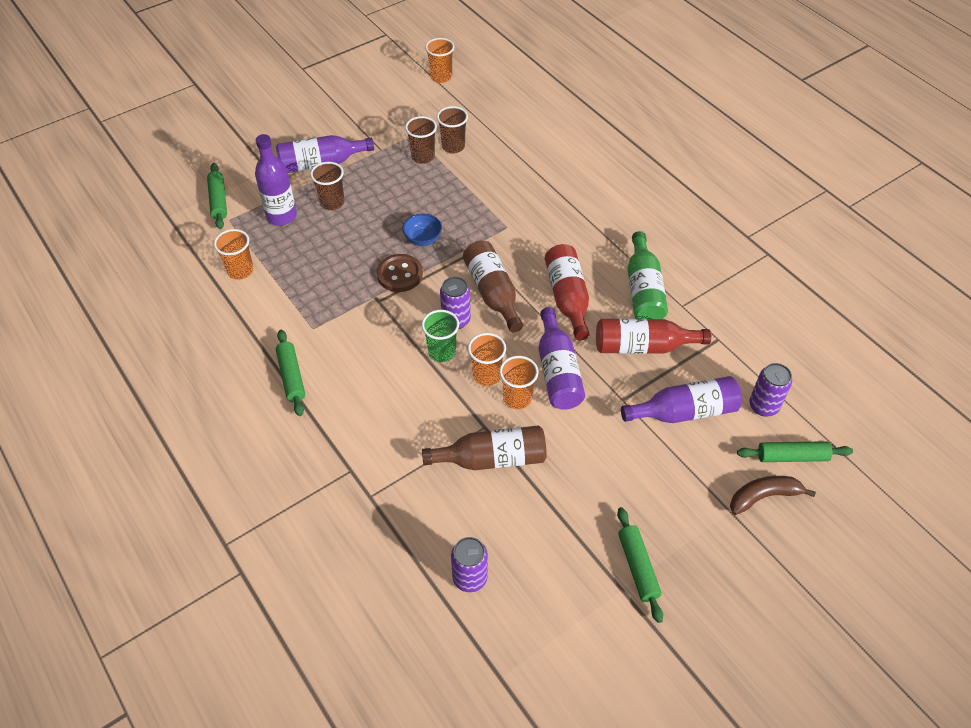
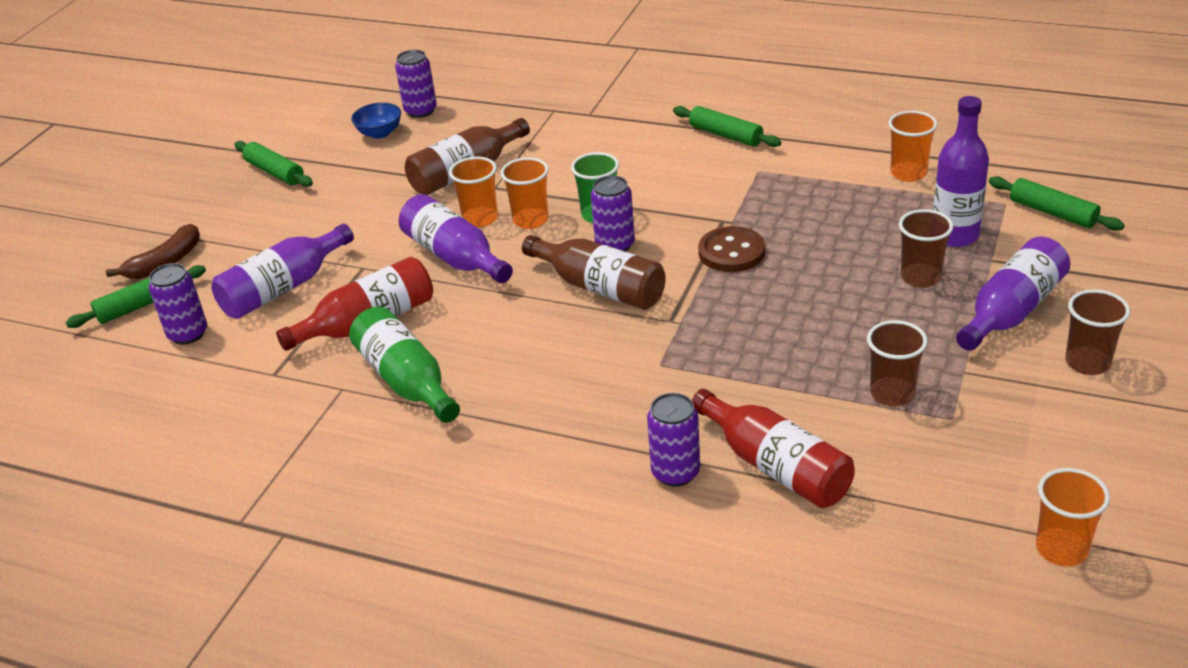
camera: 150 degrees right, 15 degrees down
blue bowl [402,214,442,246] -> blue bowl moved to [351,102,401,139]
brown cup [437,106,468,153] -> brown cup moved to [1065,289,1130,375]
red bottle [545,244,589,340] -> red bottle moved to [692,389,855,508]
none -> purple can [647,393,700,487]

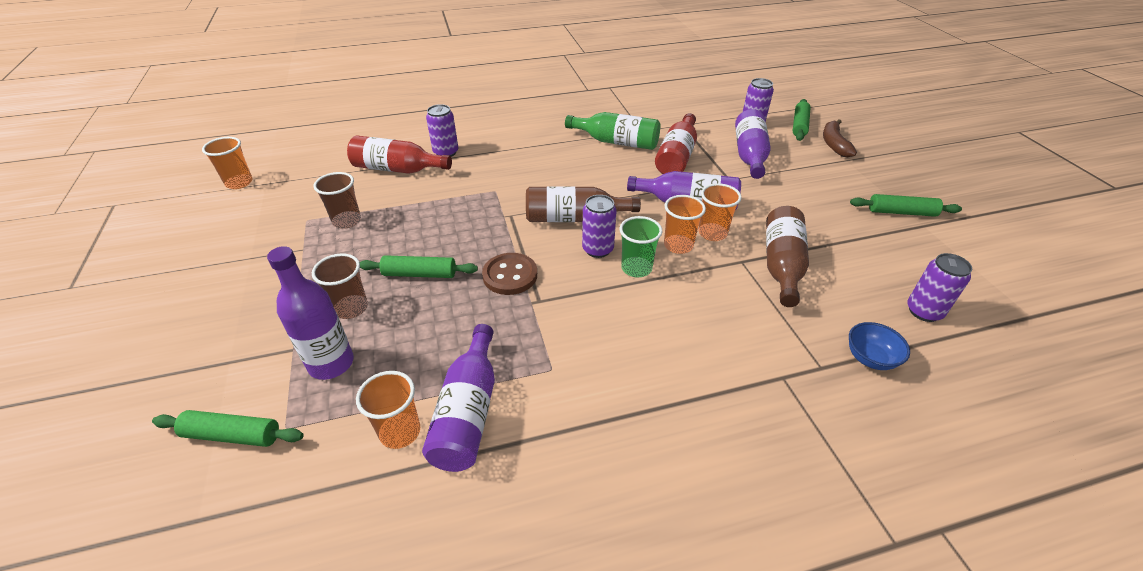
camera: 140 degrees right, 5 degrees up
blue bowl [351,102,401,139] -> blue bowl moved to [849,322,910,370]
green rolling pin [673,106,781,147] -> green rolling pin moved to [360,255,478,278]
purple bottle [956,237,1070,351] -> purple bottle moved to [422,324,495,472]
brown cup [1065,289,1130,375] -> none

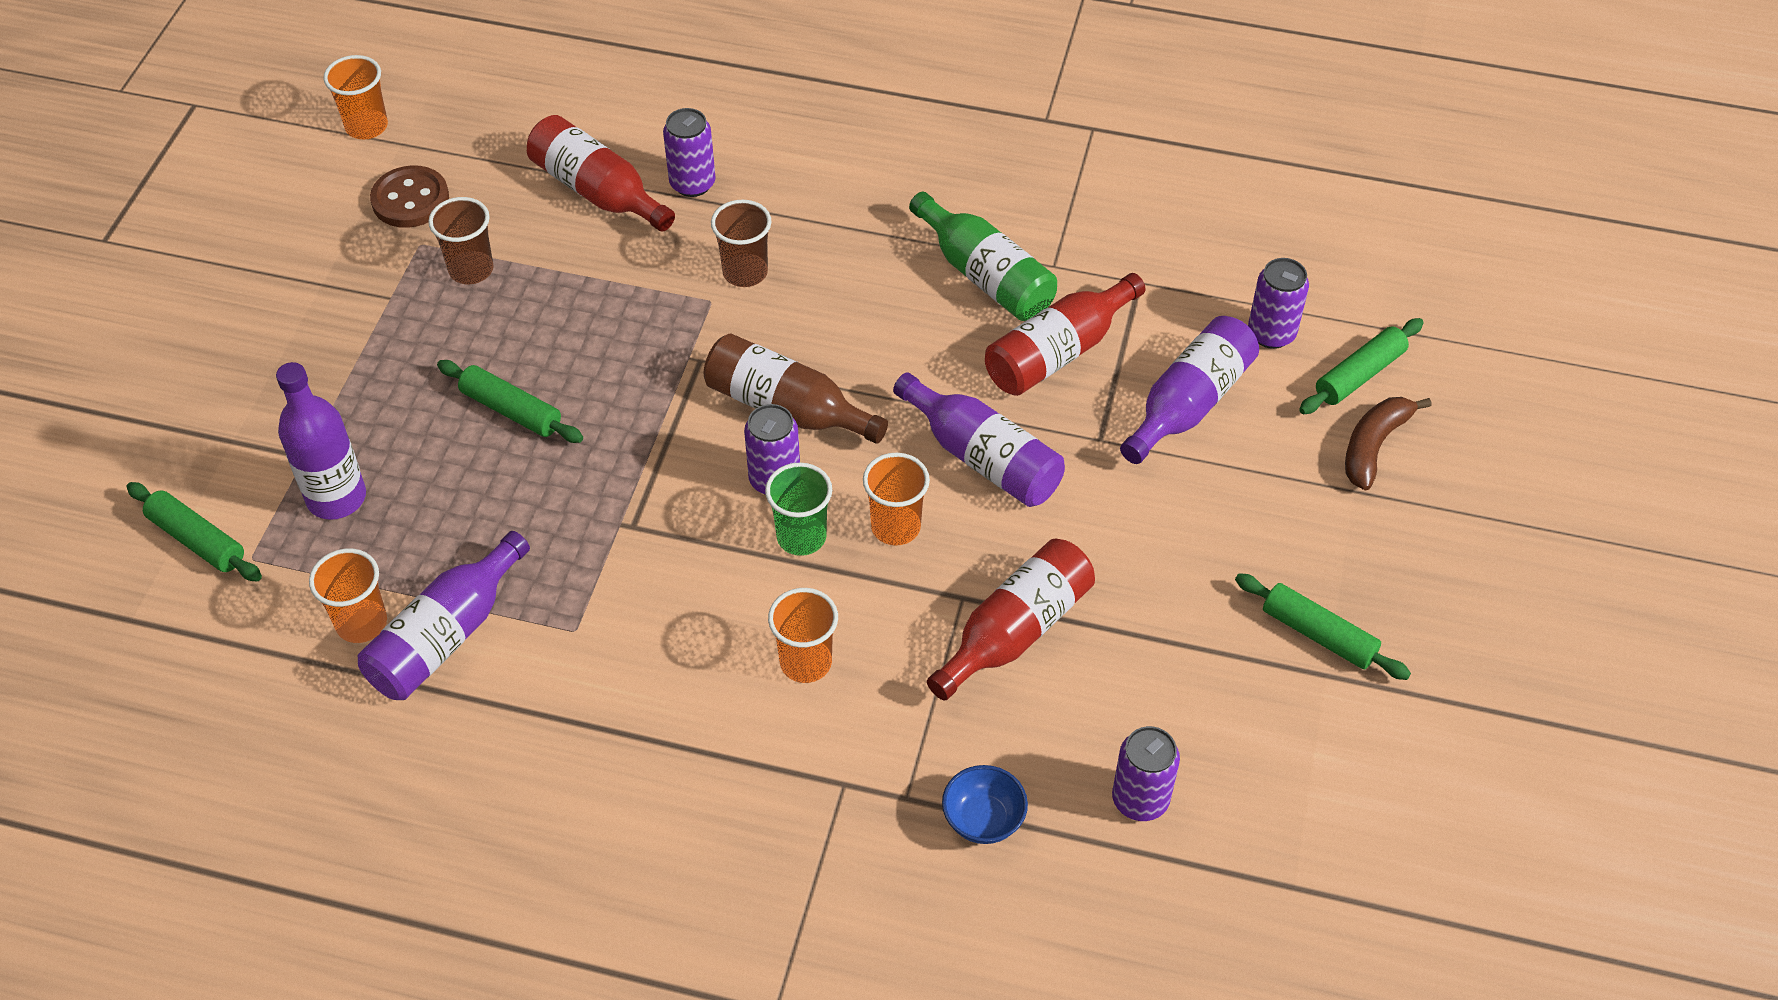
camera: 30 degrees right, 10 degrees up
brown cup [312,253,368,319] -> brown cup moved to [711,200,771,287]
brown button [482,253,537,295] -> brown button moved to [370,165,449,228]
orange cup [699,183,742,241] -> orange cup moved to [768,588,838,683]
brown bottle [766,206,809,307] -> red bottle [927,539,1095,701]

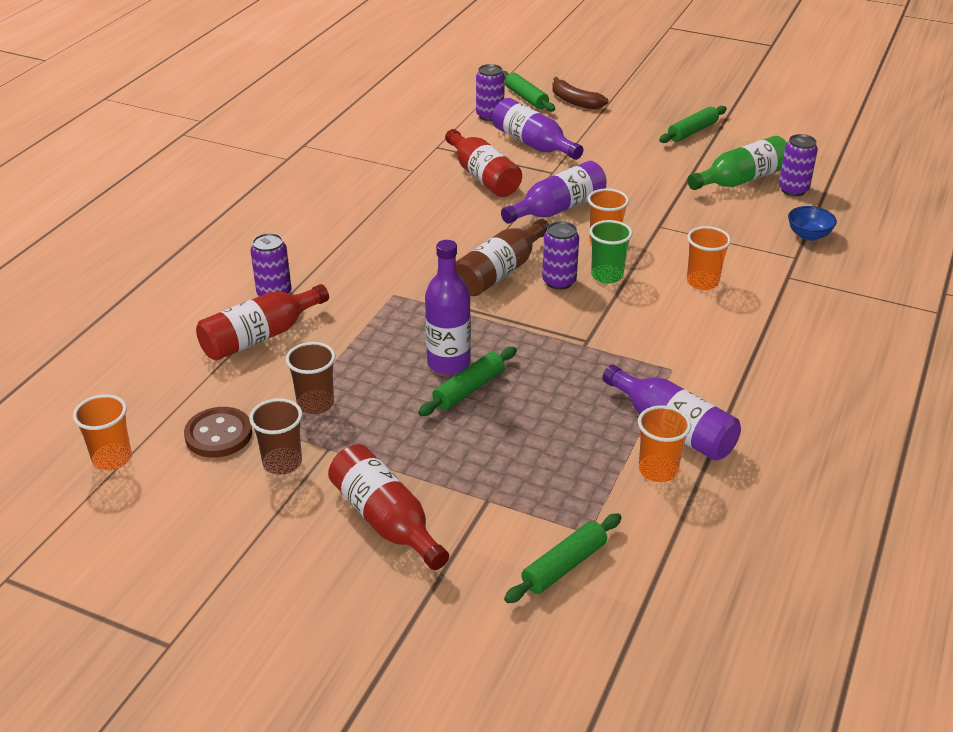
camera: 80 degrees left, 15 degrees down
purple bottle [276,362,366,520] -> purple bottle moved to [425,240,471,375]
brown cup [711,200,771,287] -> brown cup moved to [249,398,302,475]
green bottle [909,192,1057,321] -> green bottle moved to [687,136,787,190]
red bottle [927,539,1095,701] -> red bottle moved to [328,444,449,570]

